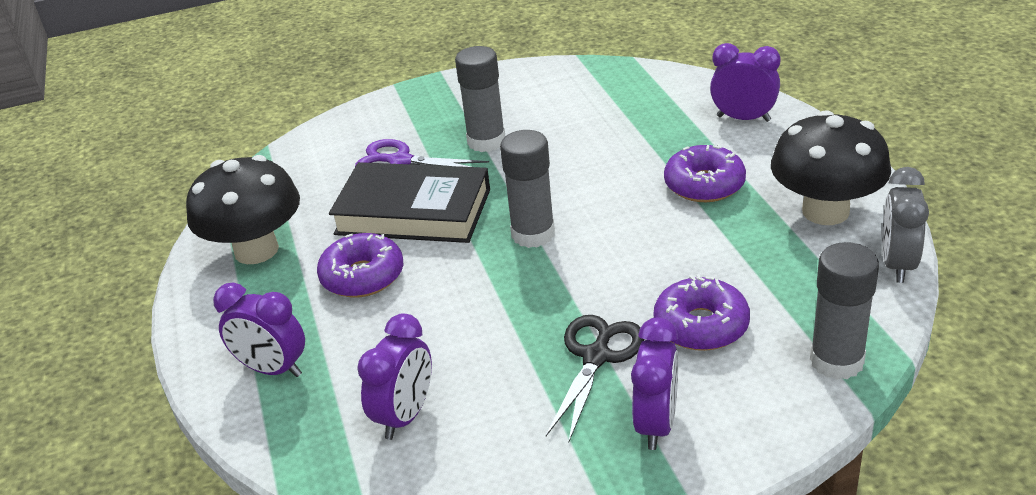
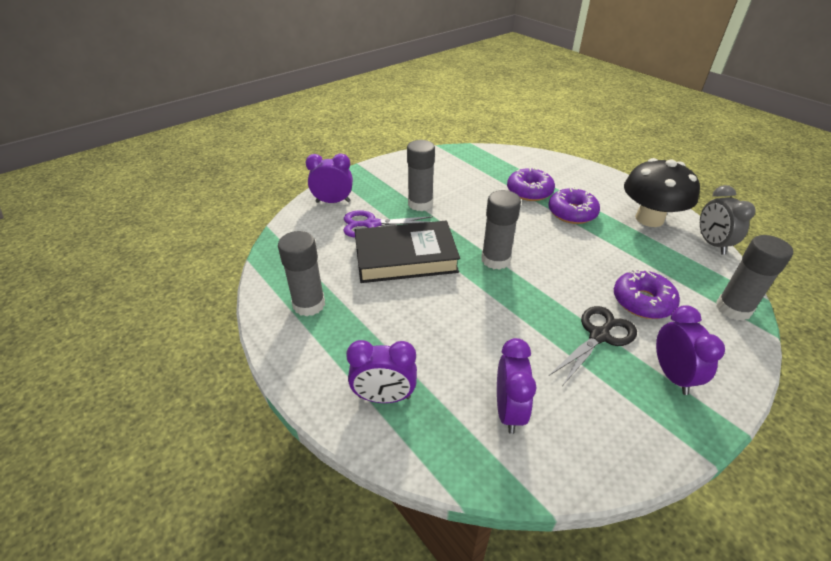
camera: 25 degrees left, 5 degrees up
black mushroom [186,155,300,264] -> grey glue stick [278,231,325,316]
purple donut [317,233,403,298] -> purple donut moved to [507,167,555,201]
black scissors [546,315,644,443] -> black scissors turned 45 degrees clockwise [549,306,637,385]
purple clock [710,43,780,122] -> purple clock moved to [306,153,353,203]

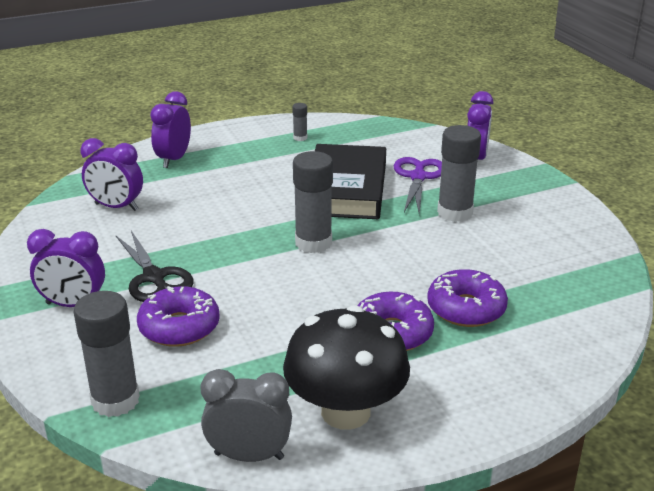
camera: 105 degrees right, 10 degrees down
grey glue stick [278,231,325,316] -> grey glue stick [292,103,307,141], size x0.46

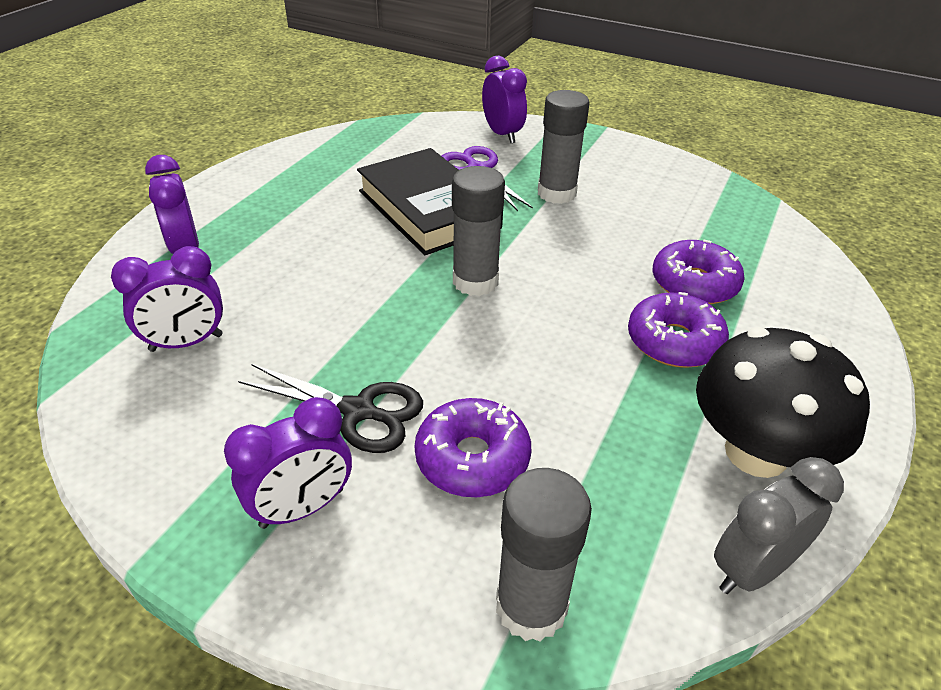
camera: 40 degrees left, 10 degrees up
grey glue stick [292,103,307,141] -> none

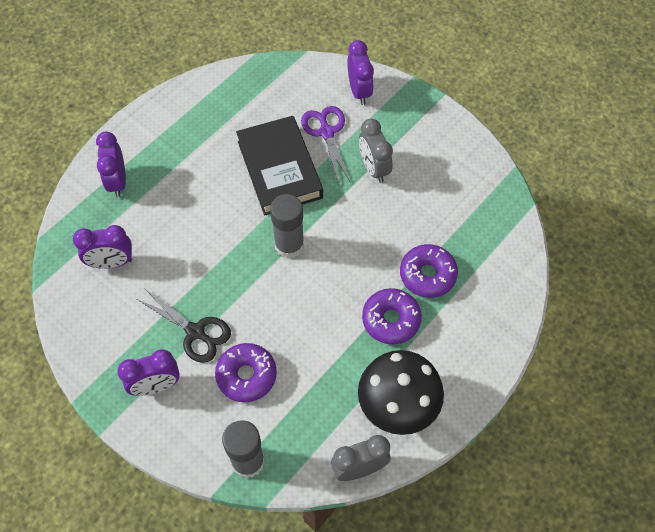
camera: 15 degrees right, 20 degrees up
grey glue stick [538,90,589,204] -> grey clock [359,119,393,183]

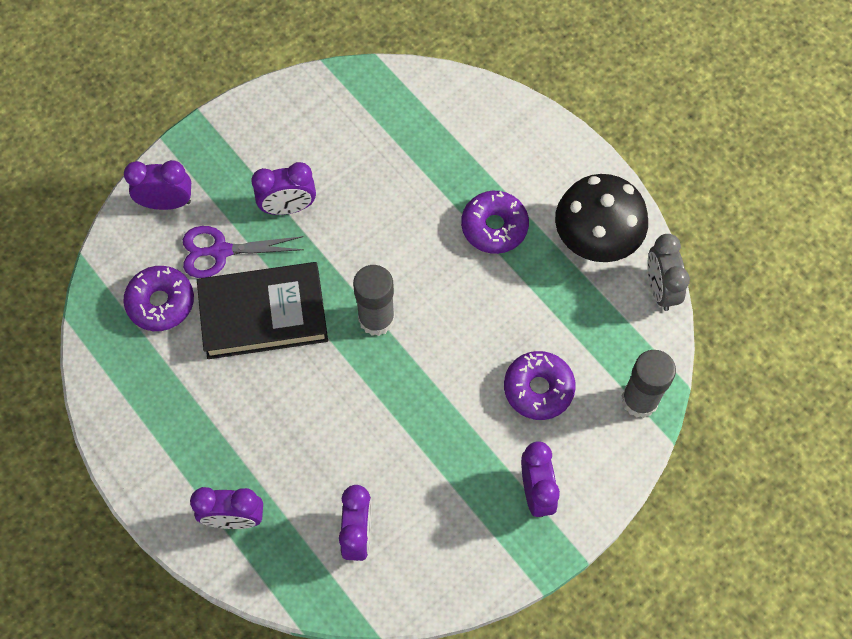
camera: 80 degrees left, 5 degrees up
black scissors [137,288,231,363] -> none
grey clock [359,119,393,183] -> purple clock [251,162,316,215]
purple donut [400,244,458,298] -> purple donut moved to [123,266,194,331]

